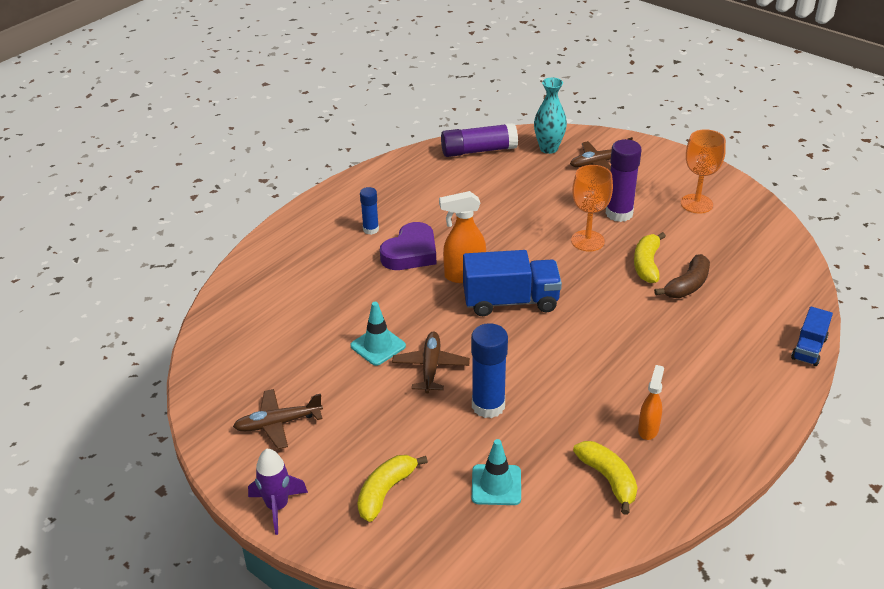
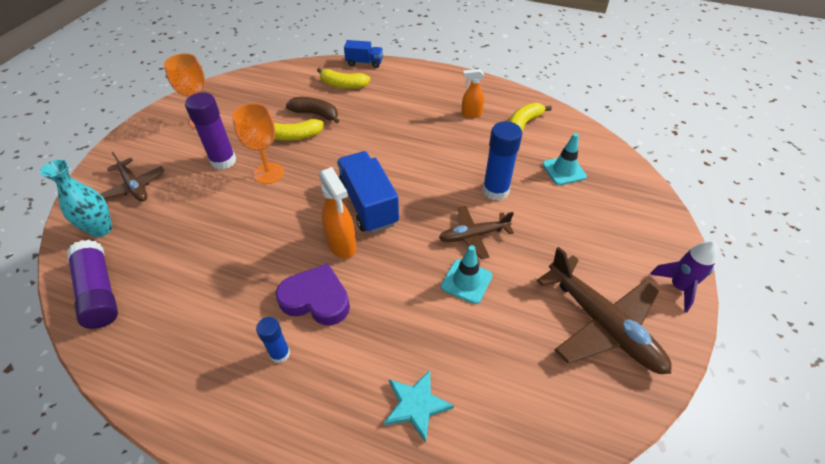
camera: 110 degrees left, 10 degrees up
brown plane [233,389,323,449] -> brown plane [537,247,672,374], size x1.70
yellow banana [357,455,428,522] -> yellow banana moved to [317,68,370,89]
none -> turquoise star [384,370,454,443]

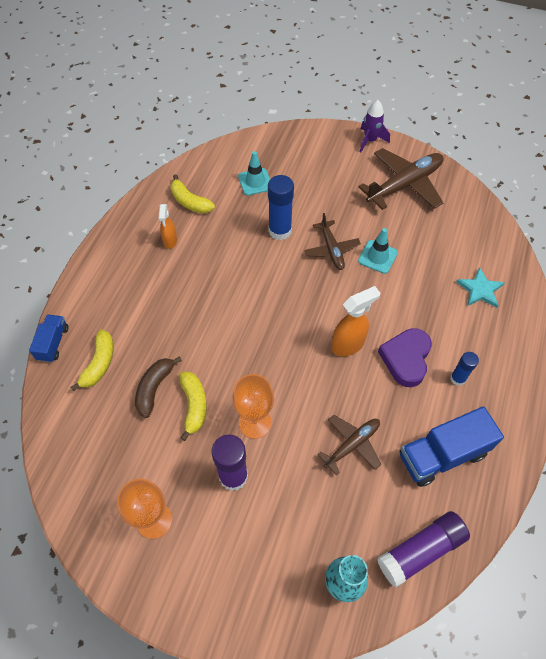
camera: 90 degrees left, 10 degrees up
brown plane [100,152,165,201] -> brown plane moved to [318,415,381,475]
blue truck [337,151,399,233] -> blue truck moved to [400,406,504,487]

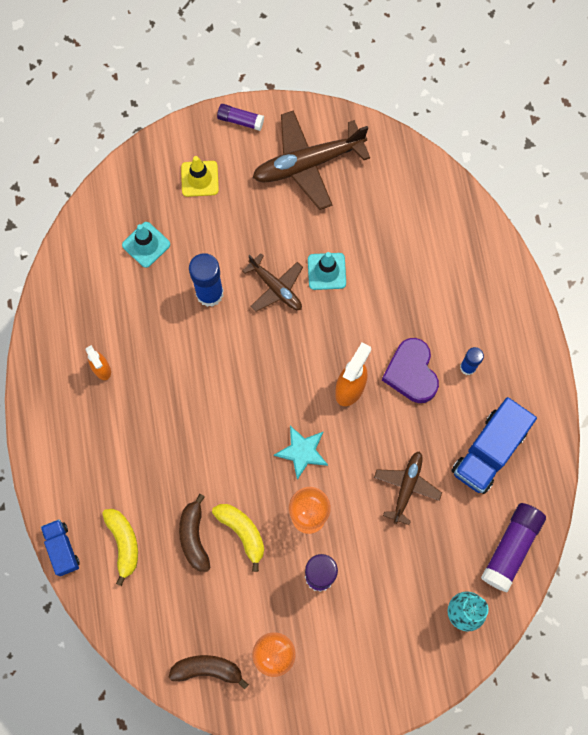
camera: 30 degrees left, 15 degrees up
yellow banana [170,174,215,214] -> none
brown plane [358,148,444,210] -> brown plane turned 135 degrees counterclockwise [252,110,370,210]
purple rocket [360,100,390,153] -> purple glue stick [217,104,264,131]
turquoise star [456,267,505,308] -> turquoise star moved to [274,426,328,480]
none -> brown banana [169,655,249,689]
none -> yellow traffic cone [181,156,219,197]

